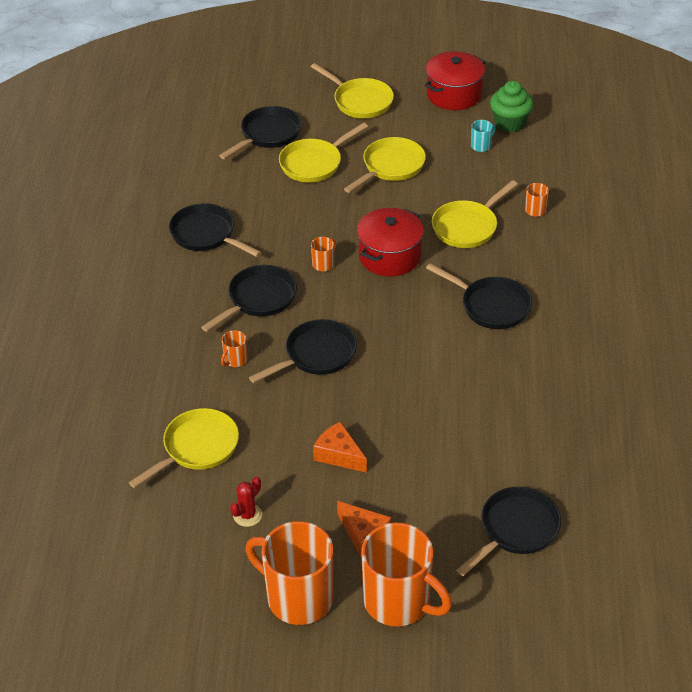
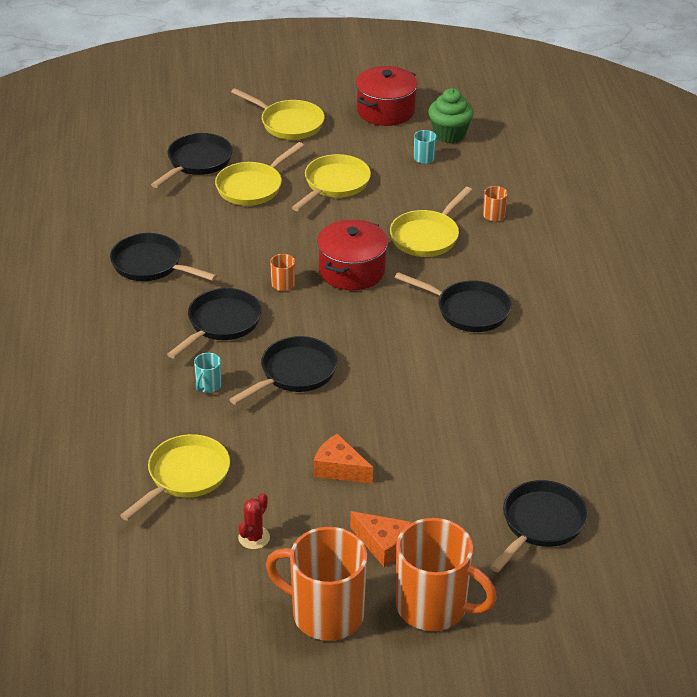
camera: 10 degrees left, 5 degrees down
orange mug [221,330,248,367] -> turquoise mug [194,353,222,393]

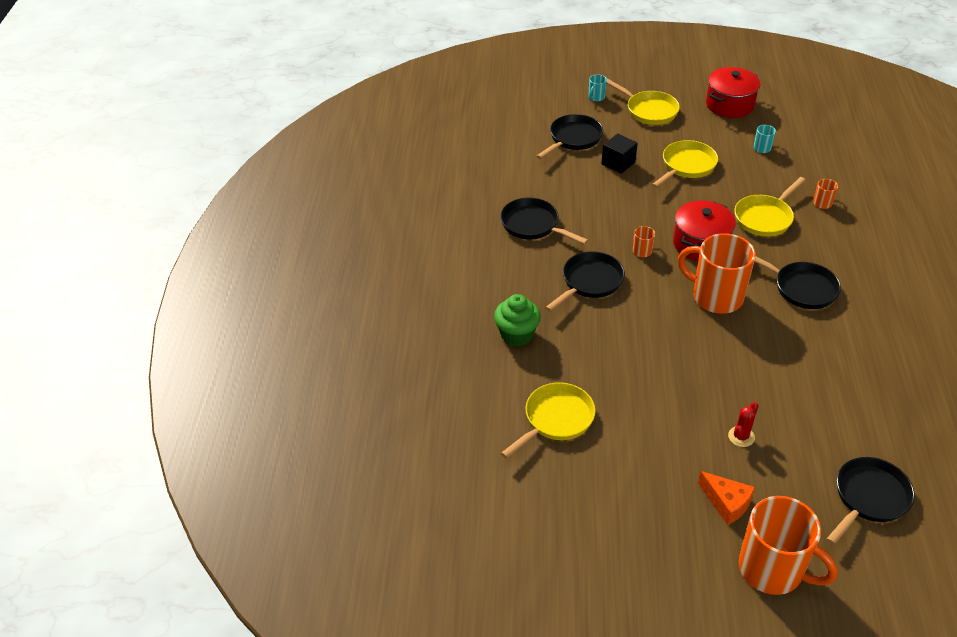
camera: 10 degrees right, 5 degrees up
turquoise mug [194,353,222,393] -> turquoise mug moved to [589,74,607,101]
yellow pan [215,142,304,206] -> black cube [601,133,638,174]
black pan [229,336,338,405] -> none
red cactus [238,493,270,549] -> red cactus moved to [728,402,759,447]
orange mug [266,527,368,641] -> orange mug moved to [678,233,756,314]
orange cheese [314,434,373,484] -> none
green cupcake [428,88,474,143] -> green cupcake moved to [494,294,541,347]

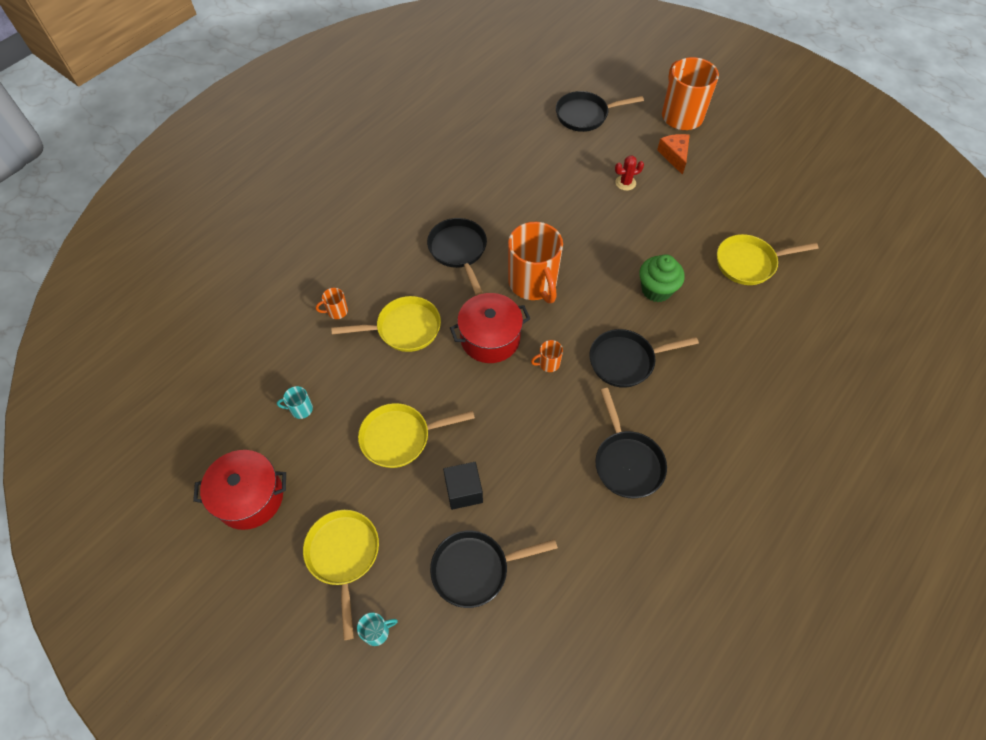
camera: 145 degrees left, 15 degrees up
green cupcake [494,294,541,347] -> green cupcake moved to [639,254,685,302]

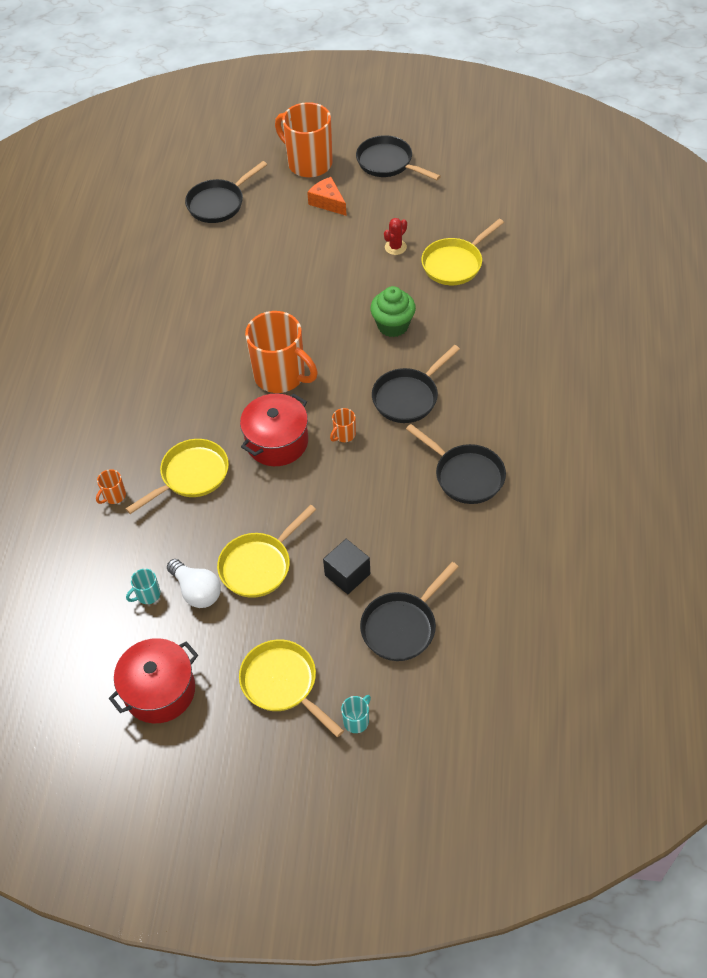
camera: 30 degrees left, 5 degrees down
black pan [427,218,487,296] -> black pan moved to [356,135,441,180]
red cactus [615,155,644,191] -> red cactus moved to [384,218,407,255]
none -> white light bulb [167,559,221,608]

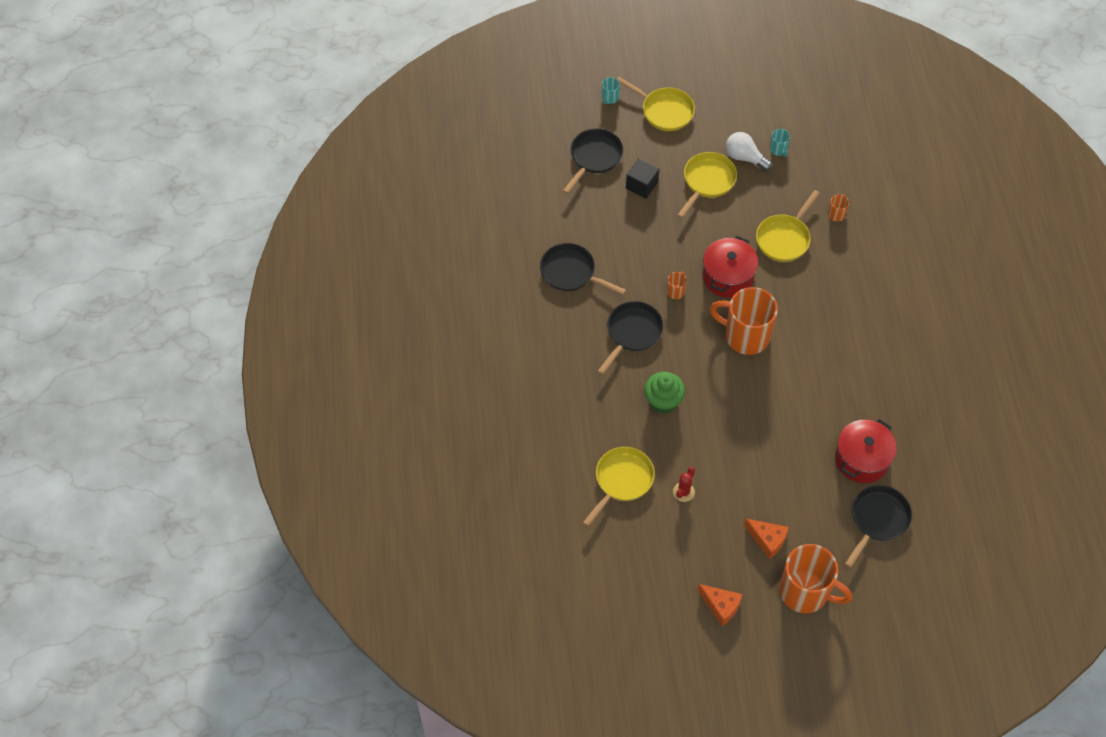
camera: 165 degrees right, 5 degrees up
red pot [109,638,198,723] -> red pot moved to [835,419,897,483]
turquoise mug [126,569,161,604] -> turquoise mug turned 120 degrees clockwise [770,129,790,157]
black pan [356,135,441,180] -> orange cheese [697,584,743,626]

